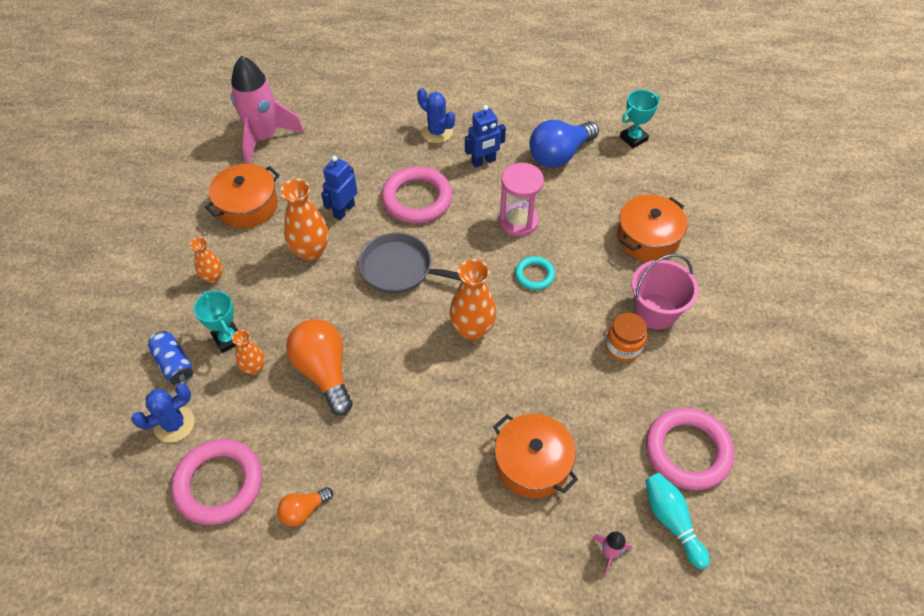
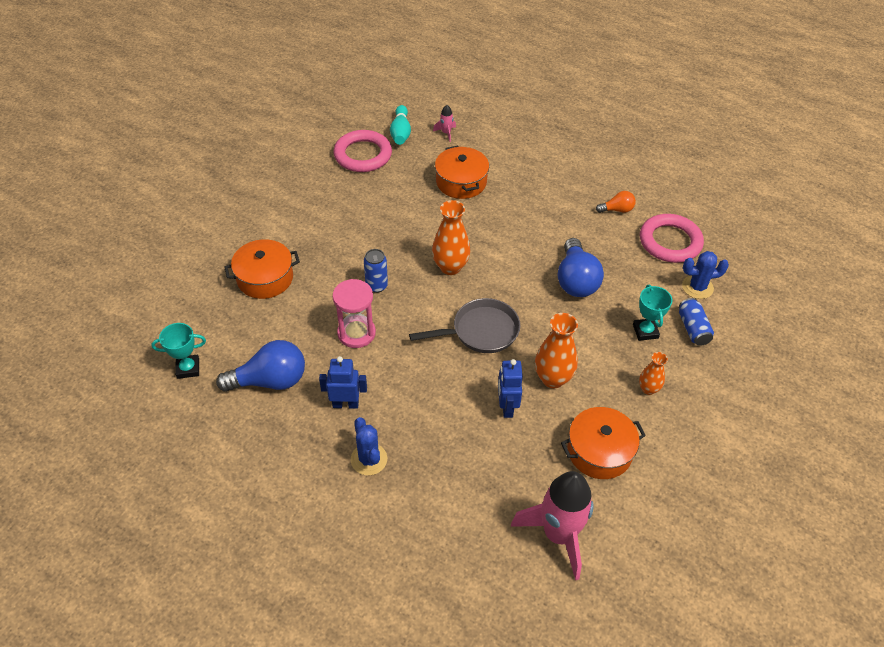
camera: 155 degrees left, 5 degrees down
orange vase [232,330,265,375] -> none
orange light bulb [286,319,353,415] -> blue light bulb [558,238,604,297]
blue robot [321,156,357,220] -> blue robot turned 120 degrees clockwise [498,359,523,418]
grey pan [359,233,462,294] -> grey pan turned 60 degrees counterclockwise [409,298,520,353]
pink ring [381,166,452,223] -> none
turquoise ring [515,256,555,290] -> blue can [364,249,388,293]
orange jar [605,313,647,361] -> none
pink bucket [632,254,699,330] -> none

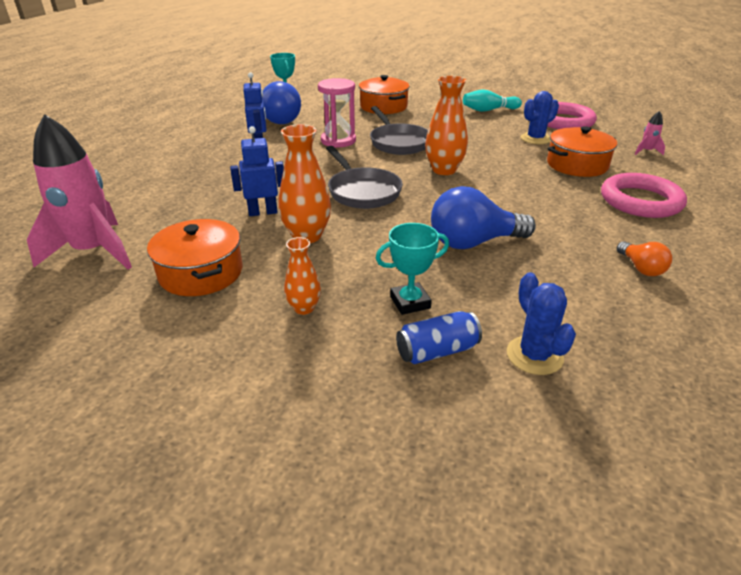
camera: 80 degrees right, 15 degrees down
blue cactus [351,417,387,475] -> blue cactus moved to [521,91,559,144]
blue can [364,249,388,293] -> grey pan [370,106,428,155]
turquoise bowling pin [390,105,411,145] -> turquoise bowling pin moved to [463,89,522,112]
pink ring [640,214,704,263] -> pink ring moved to [601,173,687,218]

